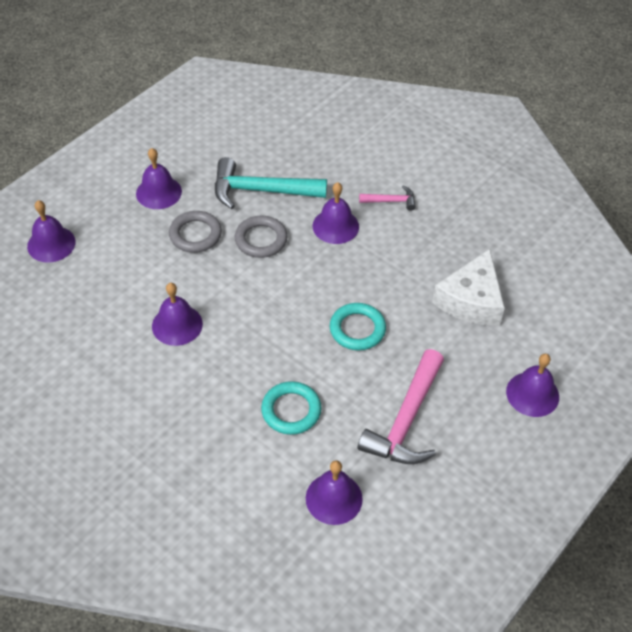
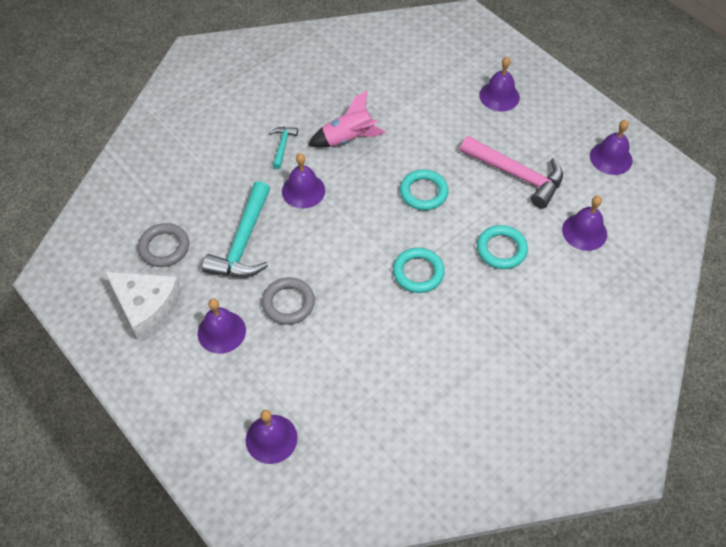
camera: 80 degrees left, 5 degrees up
purple bell [152,283,203,346] -> purple bell moved to [590,120,633,175]
grey ring [235,215,287,258] -> grey ring moved to [138,223,189,267]
pink hammer [359,185,416,211] -> turquoise hammer [270,127,298,169]
white cheese [432,249,505,325] -> white cheese moved to [105,272,182,341]
none -> pink rocket [308,90,386,148]
none -> turquoise ring [393,248,445,293]

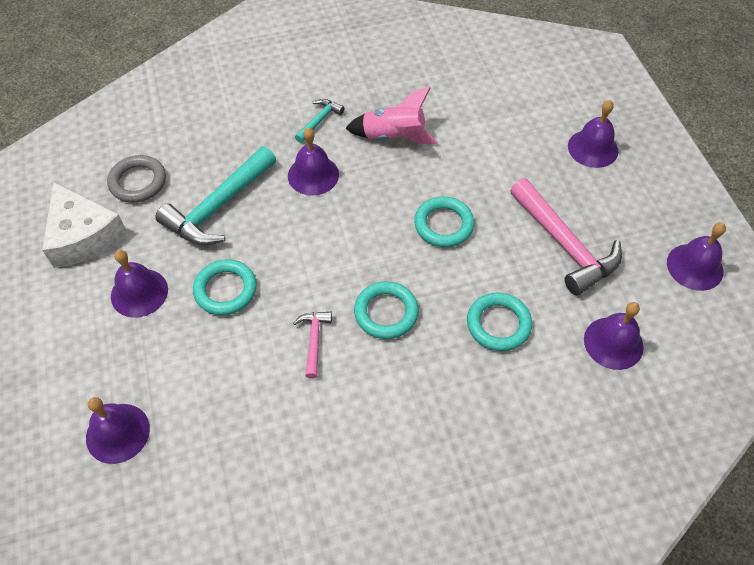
camera: 25 degrees right, 0 degrees up
grey ring [262,277,315,325] -> turquoise ring [193,259,257,315]
none -> pink hammer [293,312,332,379]

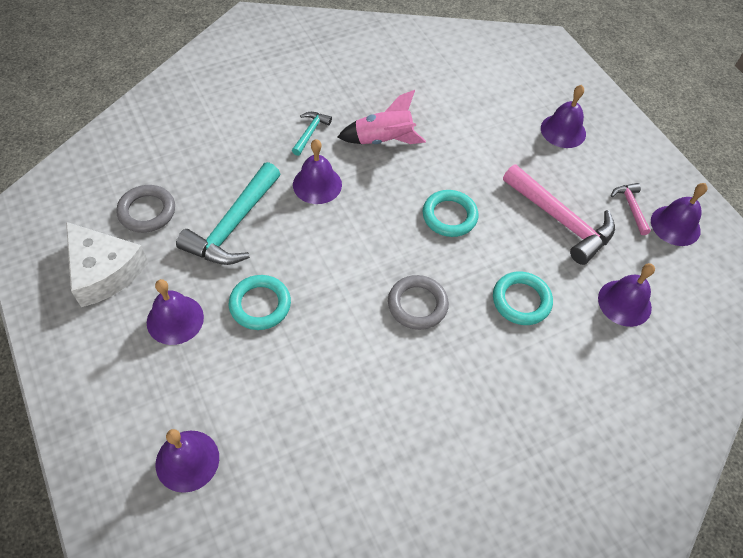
camera: 15 degrees left, 0 degrees up
pink hammer [293,312,332,379] -> pink hammer moved to [611,183,651,235]
turquoise ring [354,281,419,339] -> grey ring [388,275,449,330]

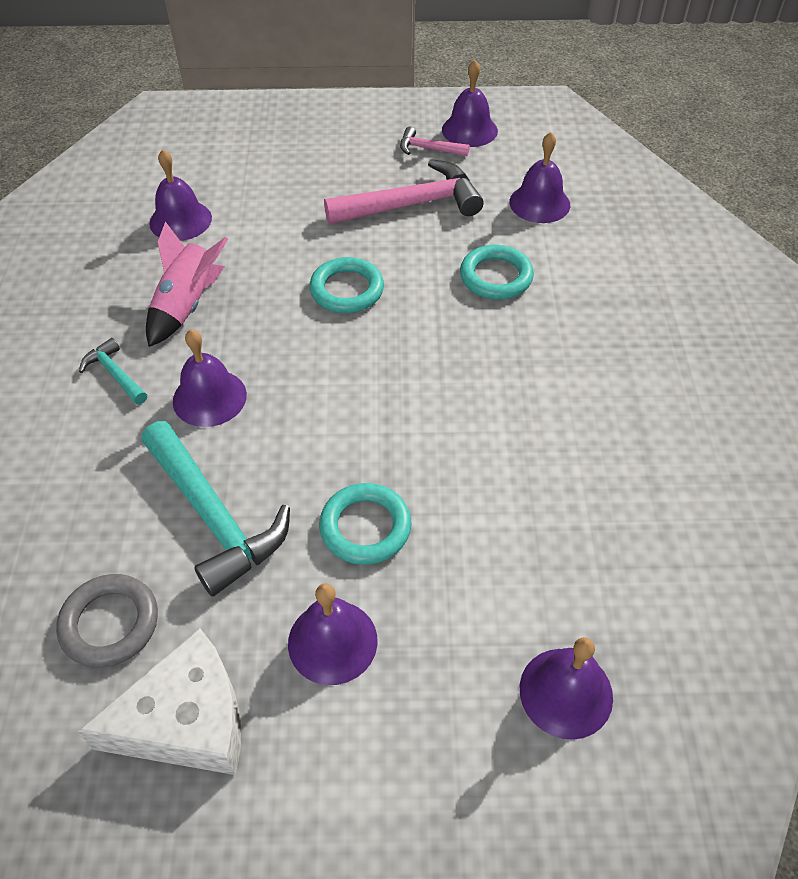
camera: 60 degrees left, 5 degrees down
grey ring [388,275,449,330] -> none
purple bell [541,85,586,148] -> purple bell moved to [149,149,212,241]

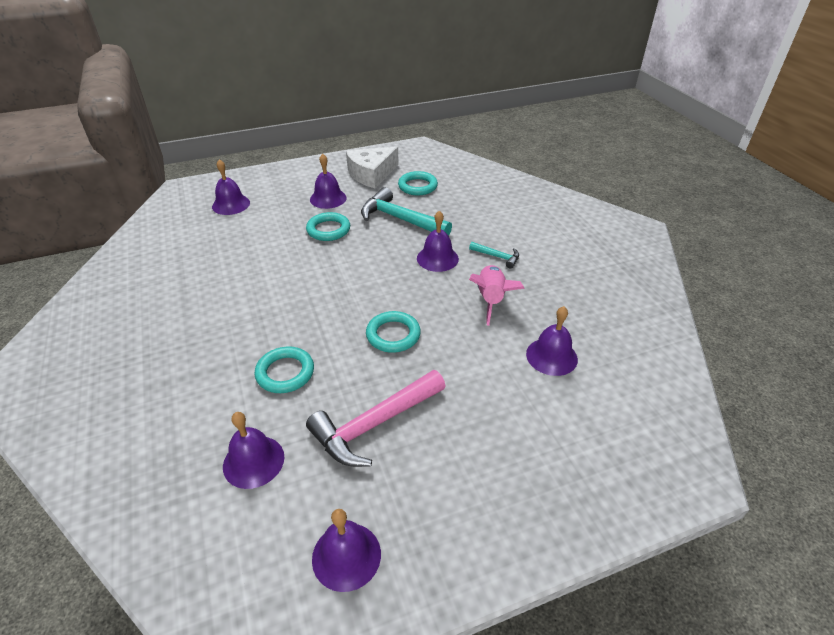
camera: 160 degrees right, 10 degrees down
grey ring [56,574,158,668] -> turquoise ring [398,171,438,195]
pink hammer [400,127,470,156] -> none

